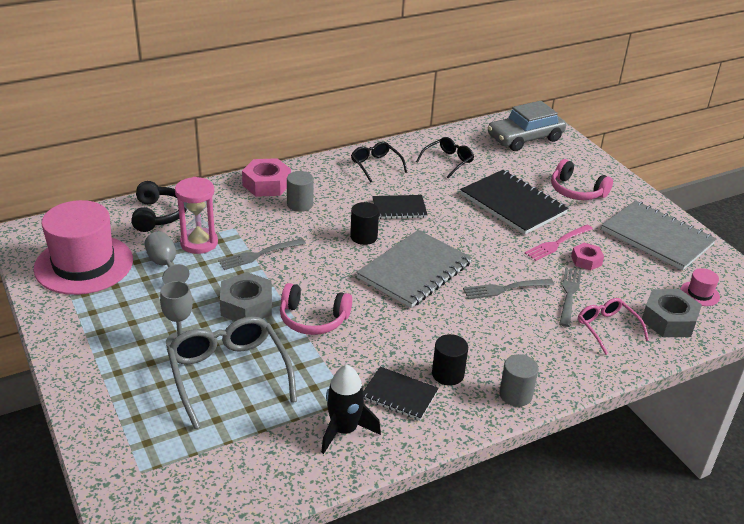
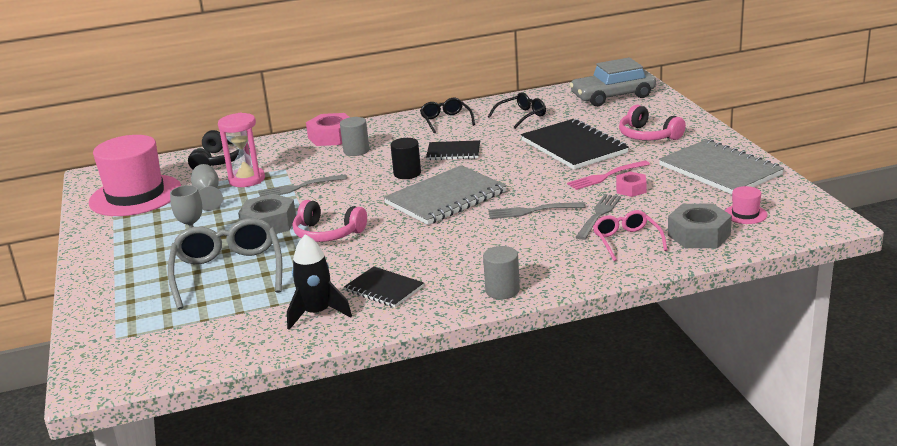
camera: 15 degrees right, 10 degrees down
black cylinder [432,334,468,386] -> none

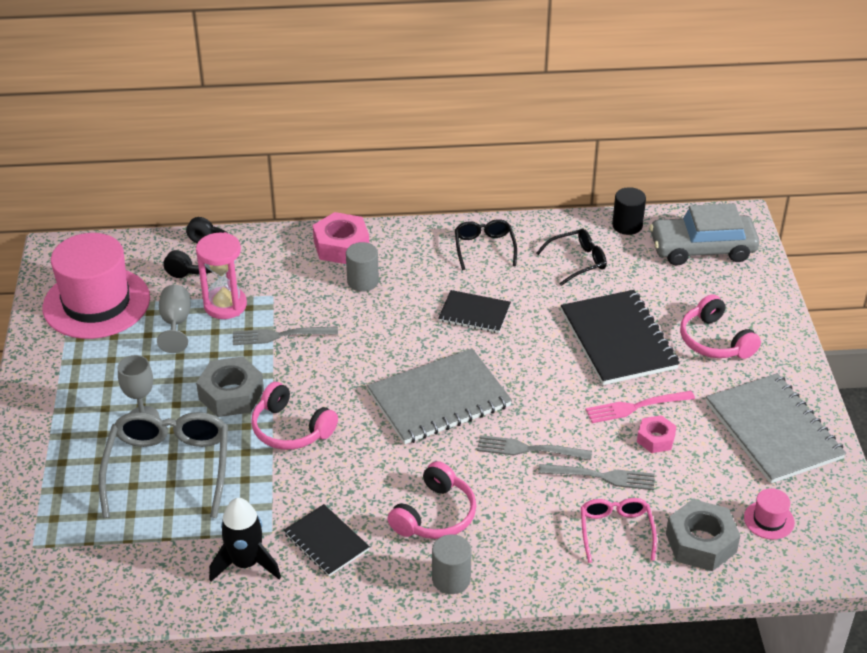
camera: 10 degrees right, 15 degrees up
black cylinder [391,138,421,179] -> black cylinder moved to [612,187,646,235]
grey fork [576,194,621,240] -> grey fork turned 60 degrees clockwise [538,464,655,490]
none -> pink headphones [387,461,476,539]

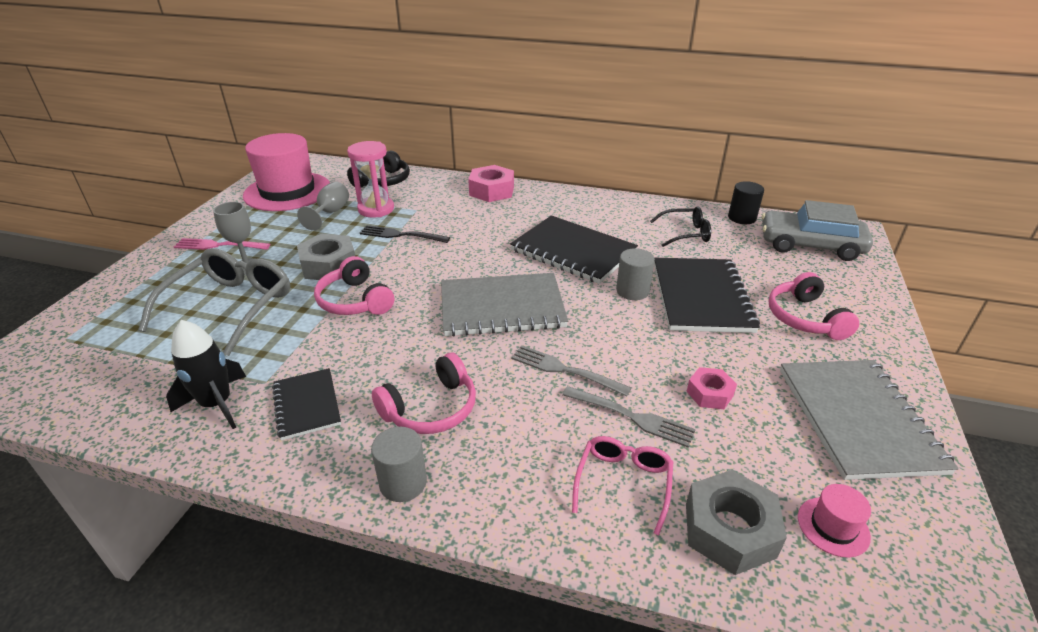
camera: 20 degrees right, 5 degrees down
grey fork [233,326,338,345] -> black fork [360,225,450,243]
grey cylinder [346,242,379,292] -> grey cylinder moved to [616,248,655,300]
black notebook [438,290,511,333] -> black notebook [510,215,638,284], size x1.78
black glasses [455,219,517,270] -> none
pink fork [586,391,695,423] -> pink fork moved to [174,238,270,250]

